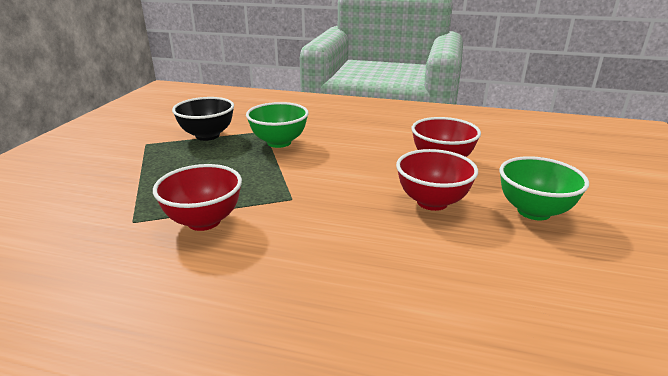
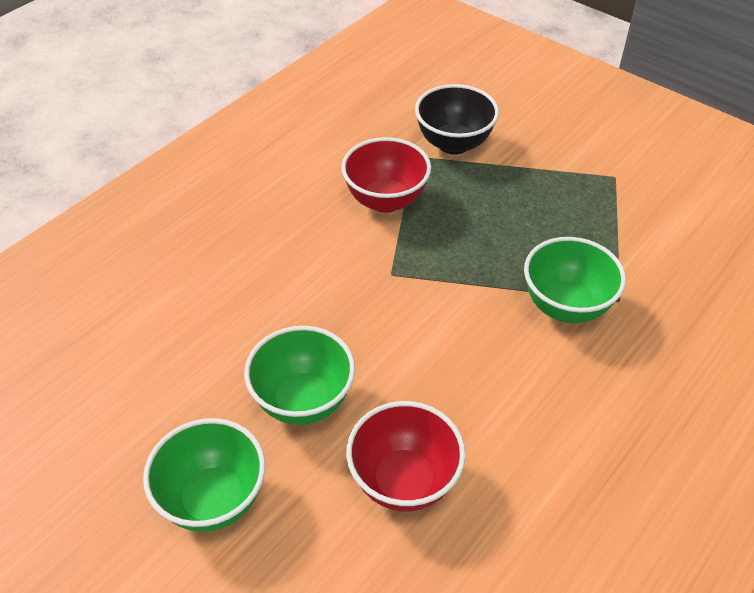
camera: 115 degrees right, 20 degrees up
black bowl [172,97,234,141] -> black bowl moved to [415,84,499,155]
red bowl [396,149,478,211] -> green bowl [244,326,355,425]

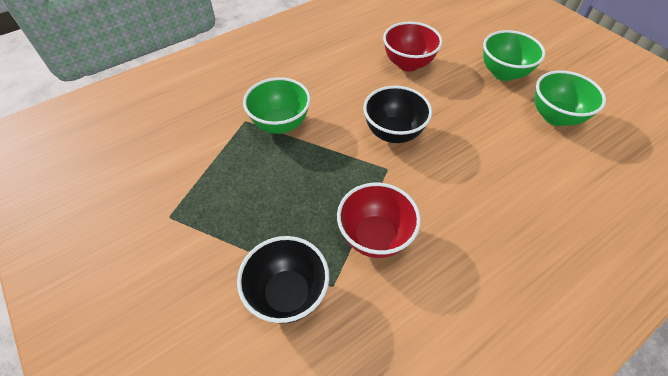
camera: 165 degrees left, 5 degrees up
green bowl [244,326,355,425] -> green bowl moved to [535,71,606,126]
none -> black bowl [363,86,432,143]

